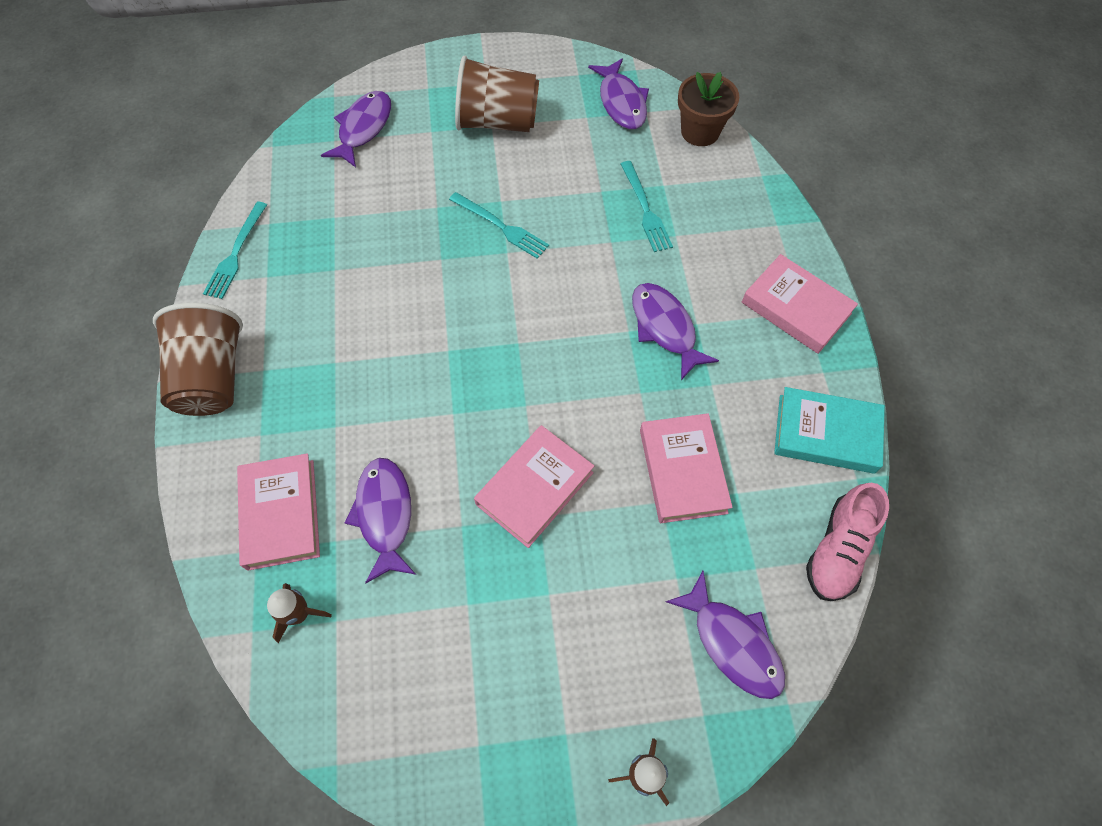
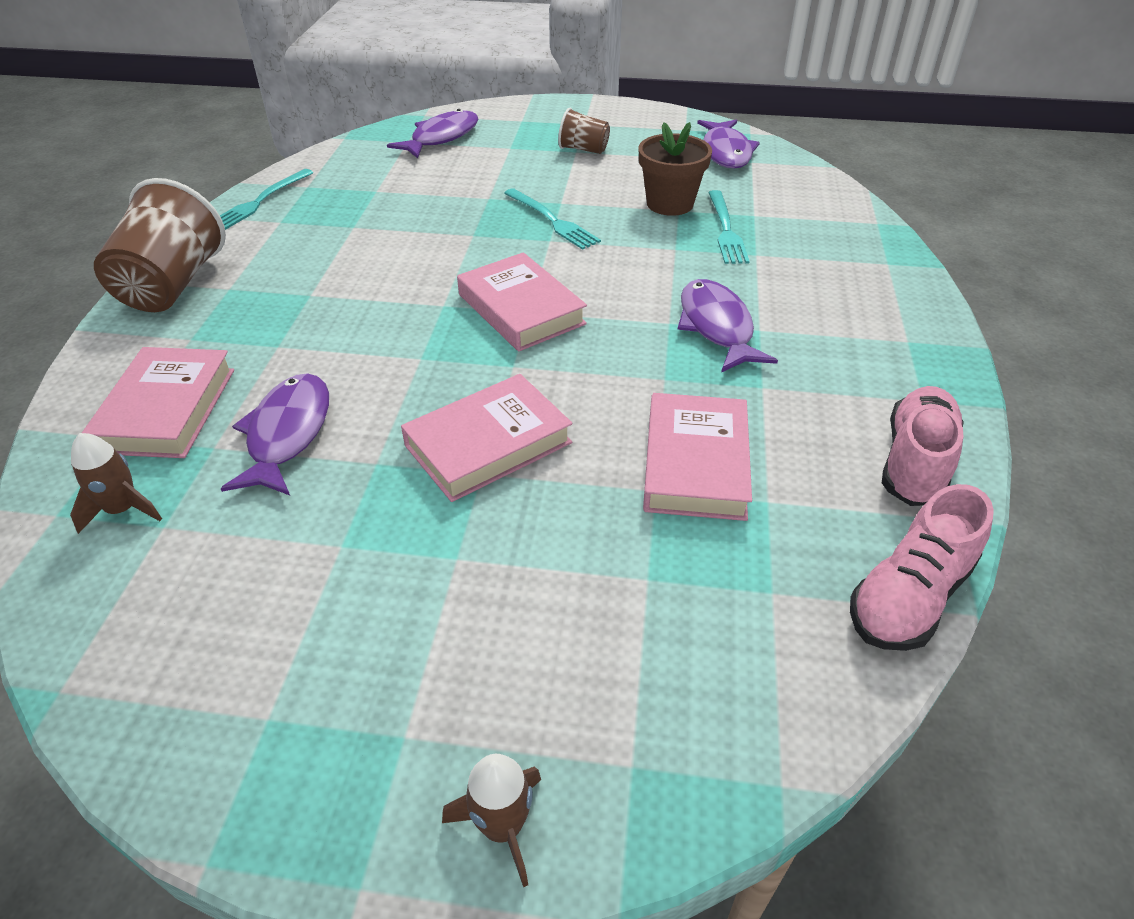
camera: 15 degrees right, 20 degrees down
brown cup [455,56,539,132] -> brown cup [558,108,610,154], size x0.52
purple fish [666,571,785,699] -> none
brown flower pot [678,72,739,146] -> brown flower pot moved to [639,122,712,216]
pink book [742,254,858,354] -> pink book moved to [457,252,587,351]
turquoise book [774,387,885,474] -> pink shoe [882,386,964,506]

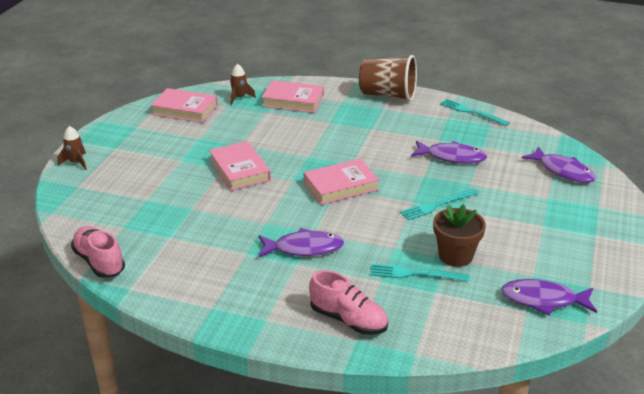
camera: 100 degrees right, 10 degrees down
purple fish [220,373,329,495] -> purple fish moved to [411,141,487,164]
brown cup [558,108,610,154] -> none
pink book [643,393,752,521] -> pink book moved to [151,88,218,123]
pink shoe [882,386,964,506] -> pink shoe moved to [309,270,388,335]

